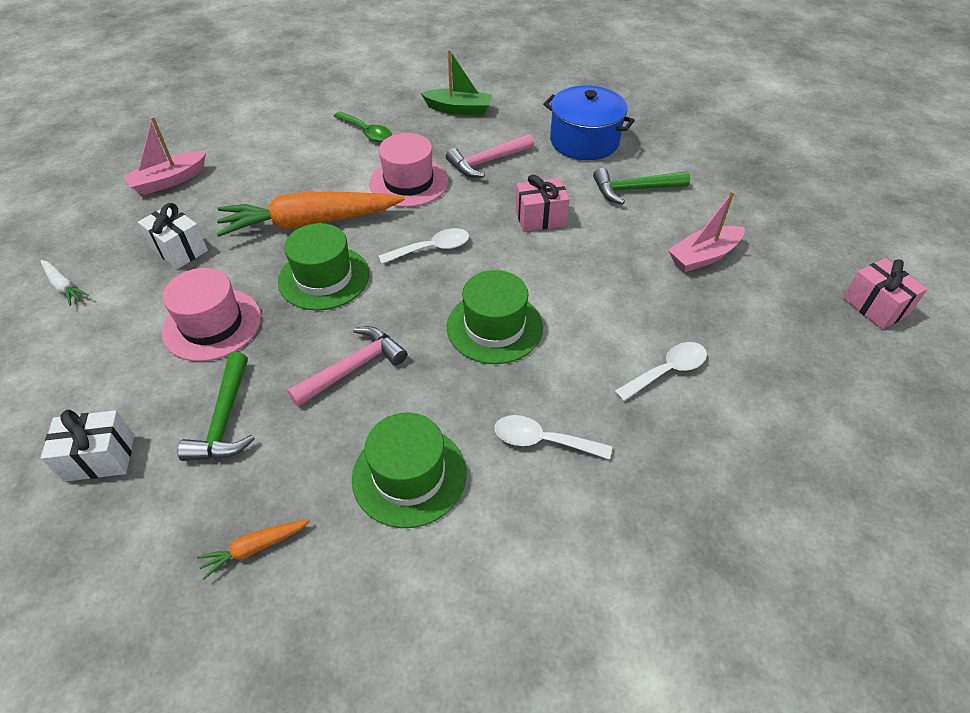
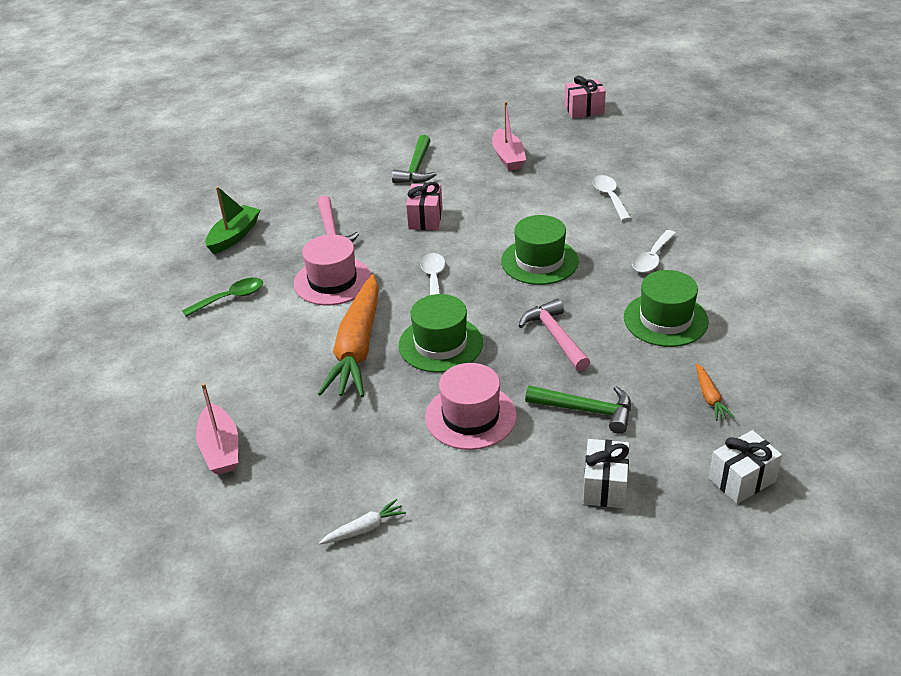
camera: 70 degrees left, 10 degrees down
white gift [138,203,208,269] -> white gift moved to [709,430,782,504]
blue pot [543,85,635,160] -> none

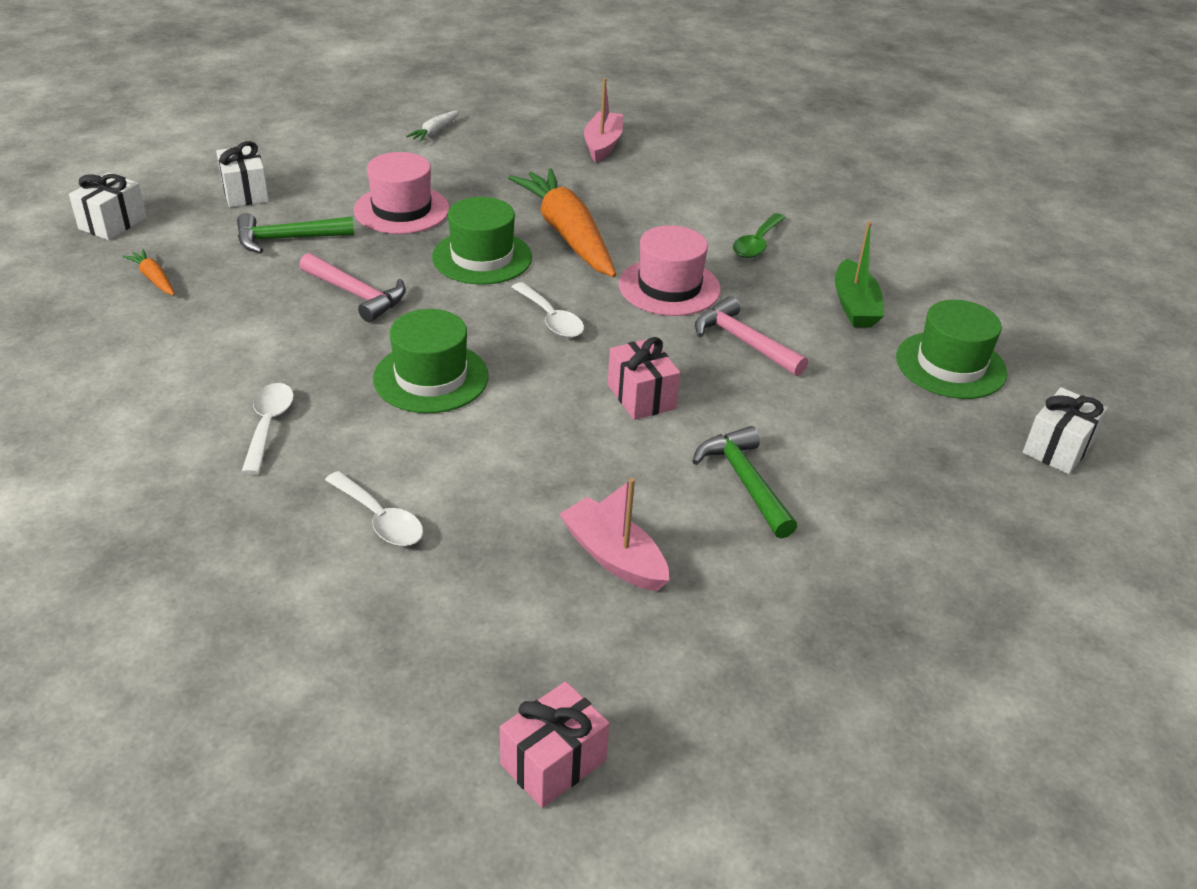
camera: 145 degrees right, 0 degrees up
pink boat [196,383,238,475] -> pink boat turned 60 degrees clockwise [584,78,623,163]
green hat [624,270,709,347] -> green hat moved to [896,300,1007,399]
none -> white gift [1023,387,1108,474]

